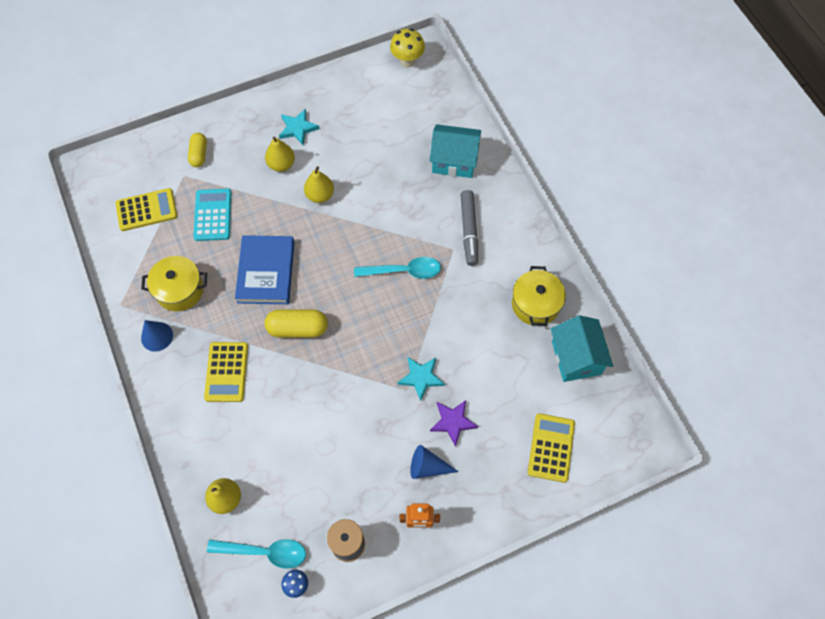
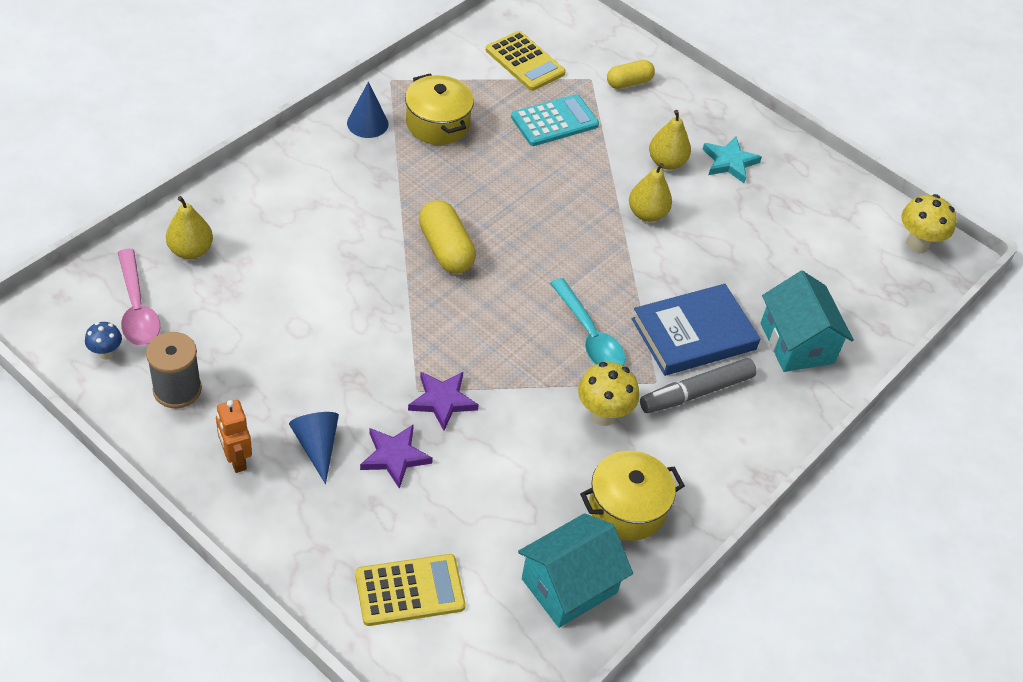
camera: 60 degrees right, 15 degrees down
yellow calculator [204,342,248,402] -> none
turquoise spoon [207,539,306,569] -> pink spoon [118,249,160,346]
blue book [235,235,295,304] -> blue book moved to [632,284,760,376]
turquoise star [398,357,445,401] -> purple star [408,372,479,430]
none -> yellow mushroom [578,362,639,426]

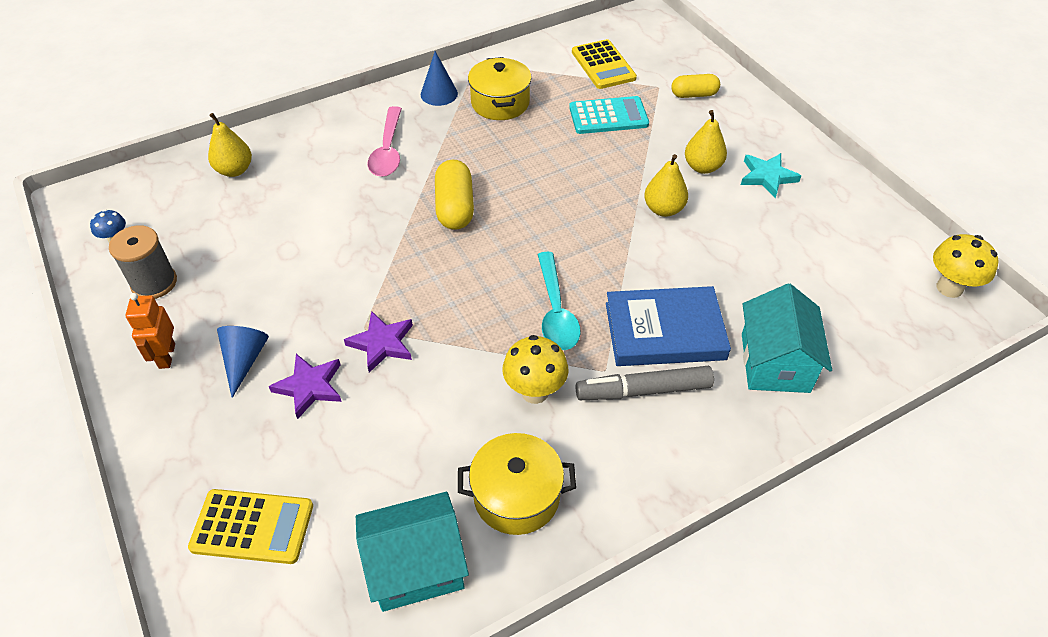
camera: 25 degrees right, 0 degrees up
pink spoon [118,249,160,346] -> pink spoon moved to [368,106,402,177]

